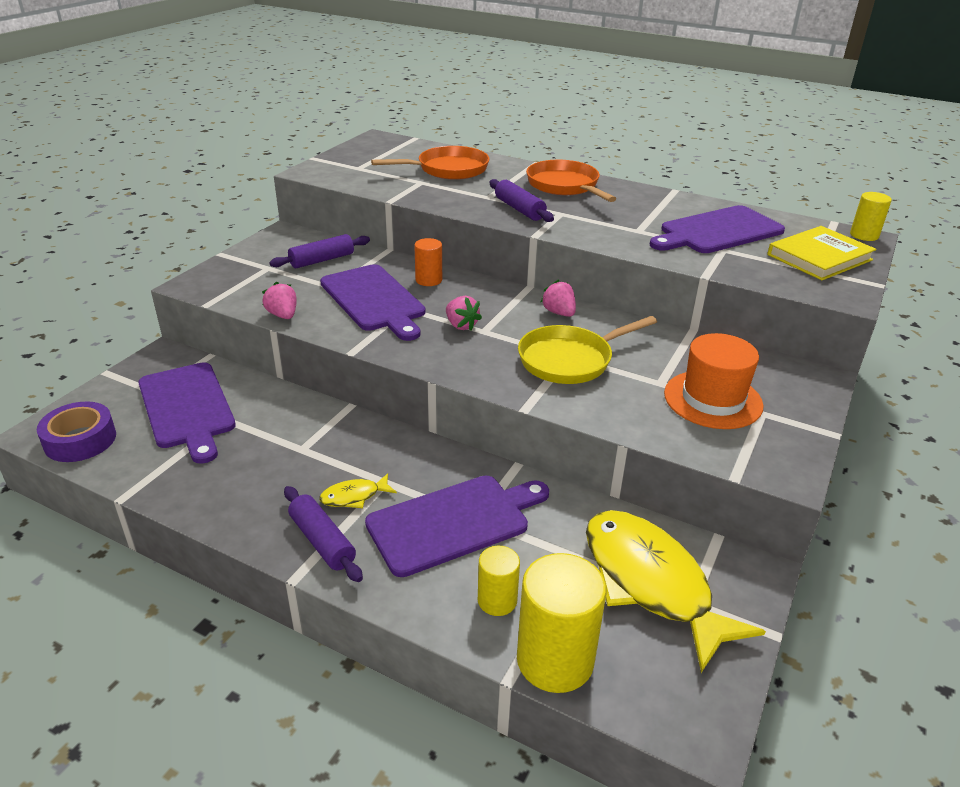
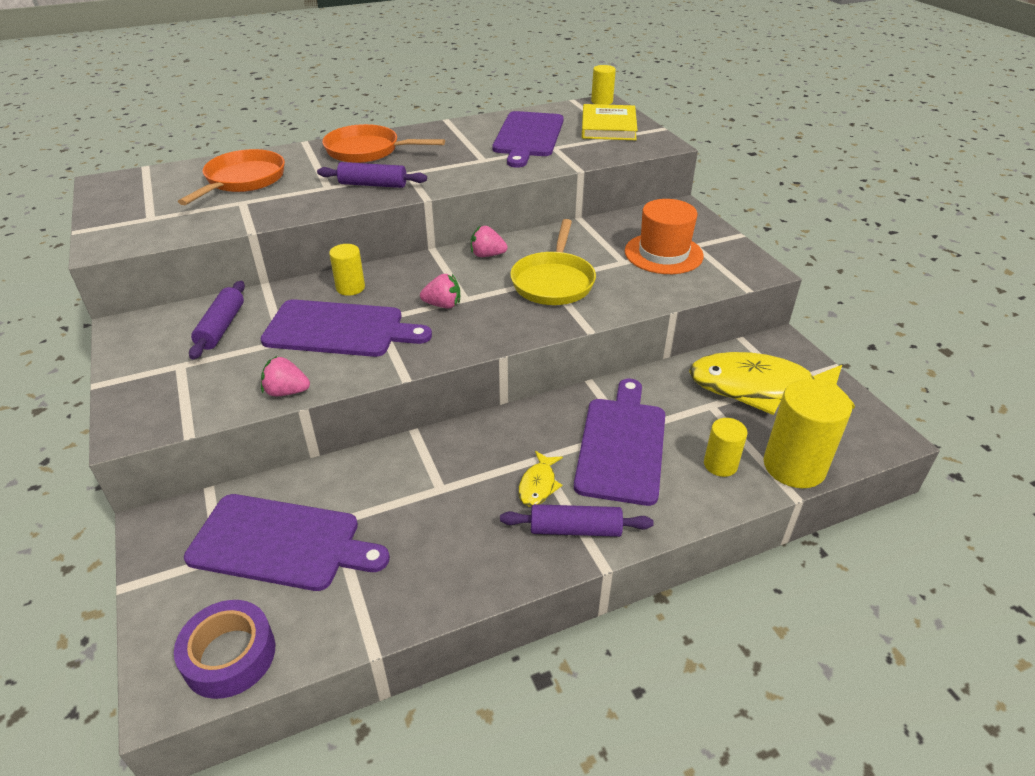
camera: 50 degrees left, 5 degrees up
orange cylinder [414,238,442,286] -> yellow cylinder [329,244,365,296]

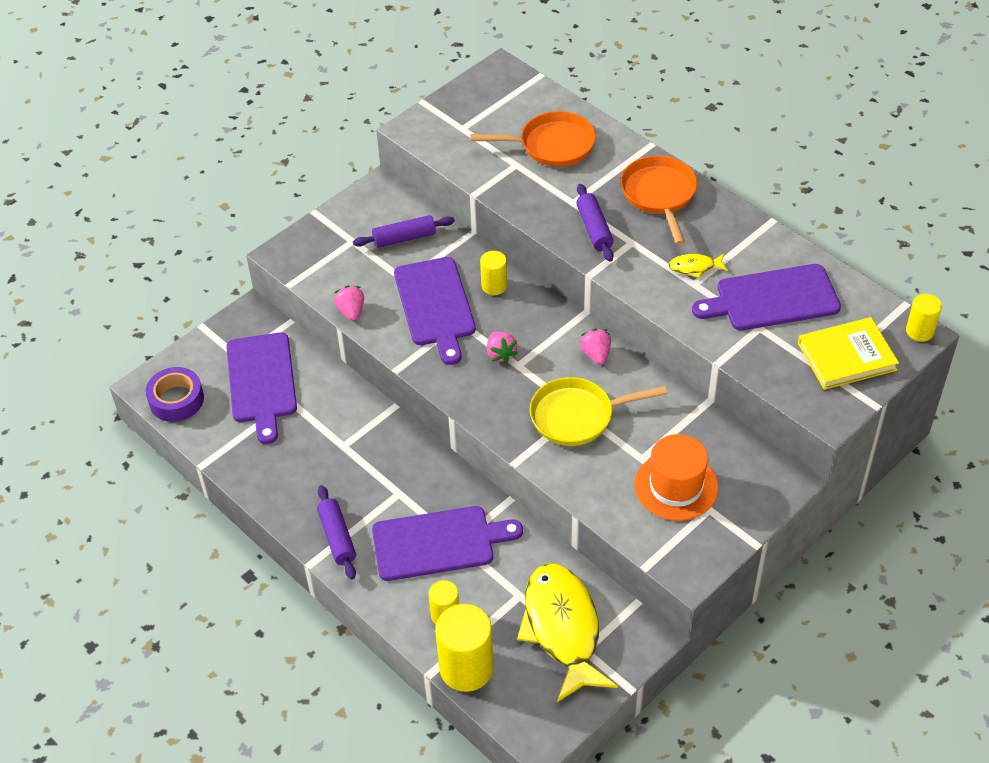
camera: 70 degrees right, 10 degrees up
yellow fish [518,451,563,507] -> yellow fish moved to [669,253,728,278]

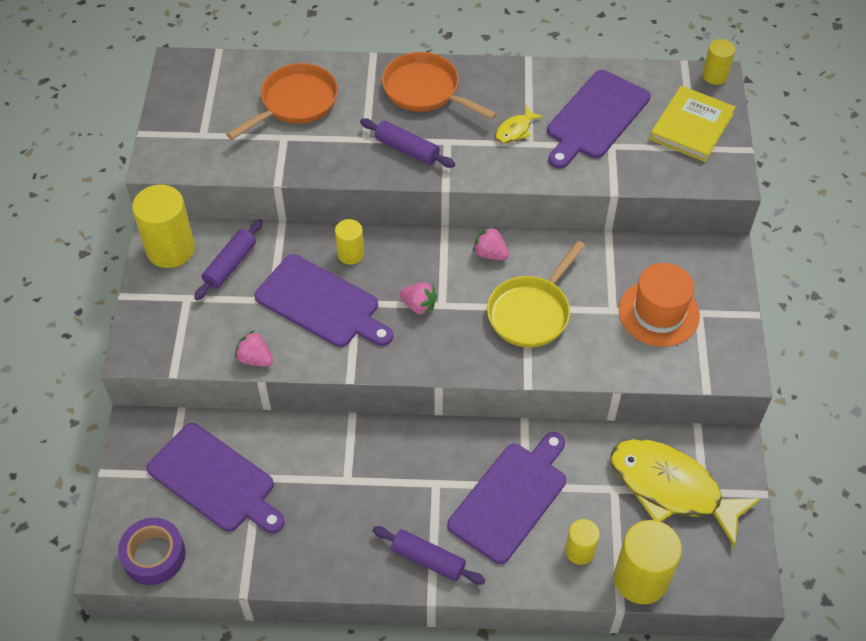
camera: 45 degrees left, 5 degrees up
none -> yellow cylinder [132,185,195,268]

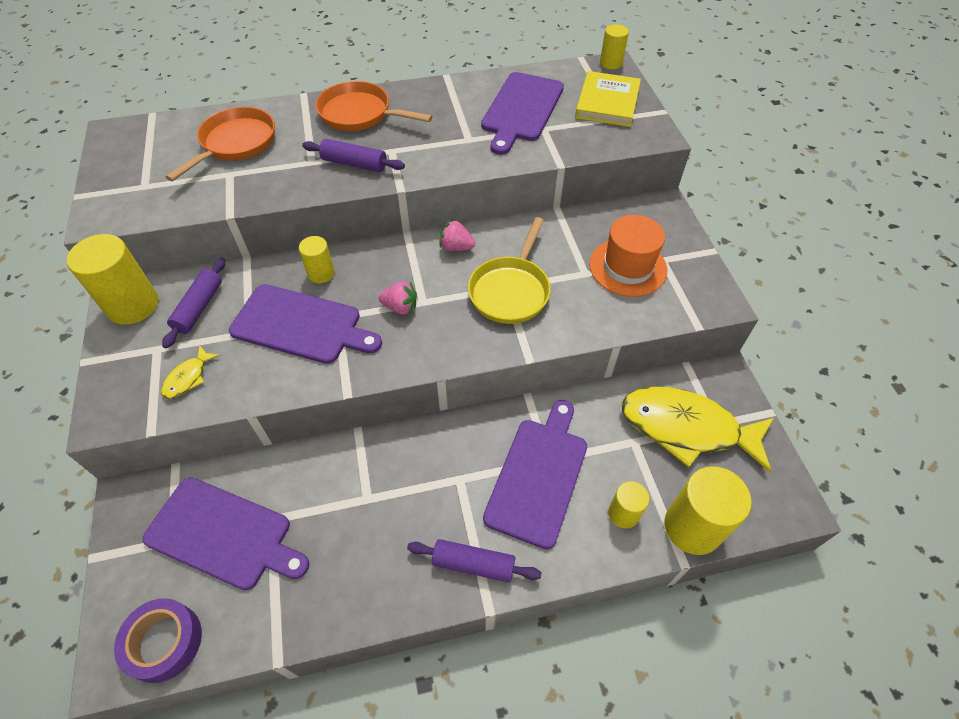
camera: 15 degrees left, 0 degrees up
pink strawberry [235,330,273,366] -> none
yellow fish [495,106,544,143] -> yellow fish moved to [161,345,220,399]

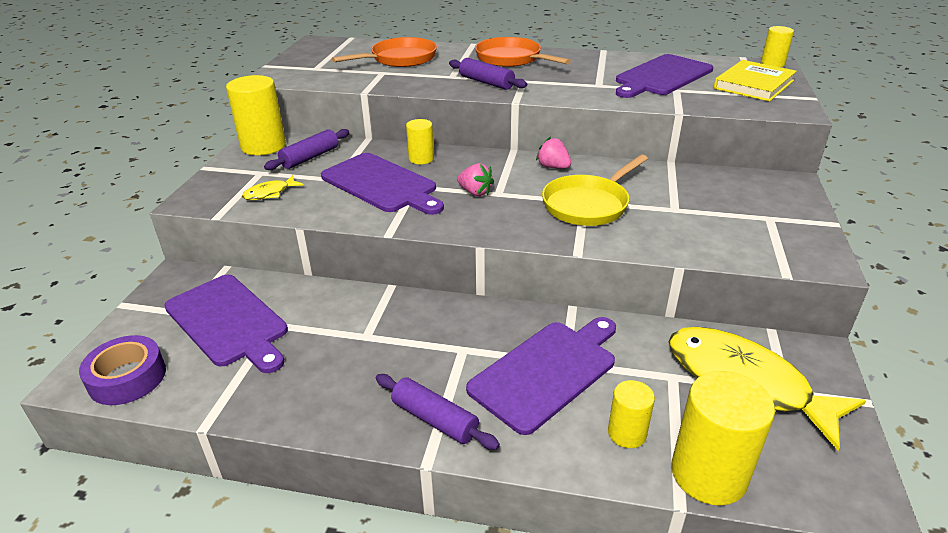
camera: 25 degrees right, 20 degrees down
orange hat [589,215,667,297] -> none

